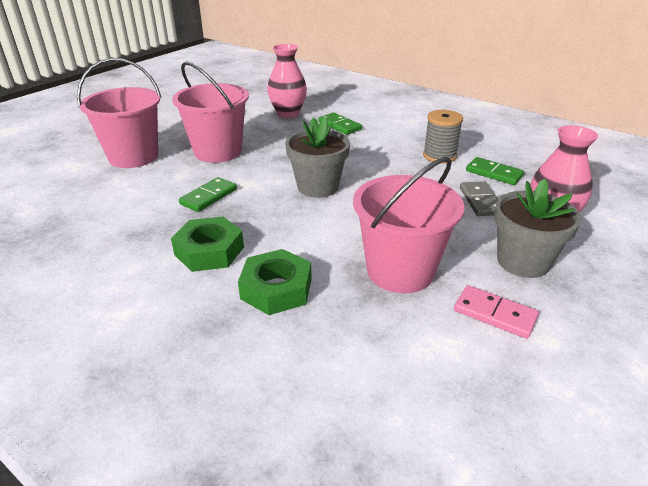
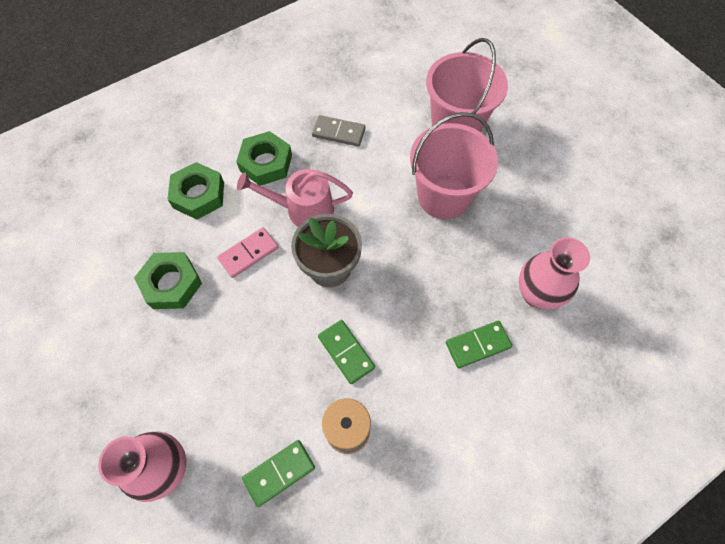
camera: 110 degrees right, 30 degrees up
green domino [179,177,237,212] -> green domino moved to [318,320,375,384]
pink bucket [353,157,465,293] -> green nut [134,252,202,309]
pink domino [454,285,539,339] -> pink domino moved to [217,227,278,278]
grey domino [460,181,498,216] -> grey domino moved to [312,115,365,147]
grey flower pot [494,178,582,278] -> none
none -> pink watering can [237,169,353,227]

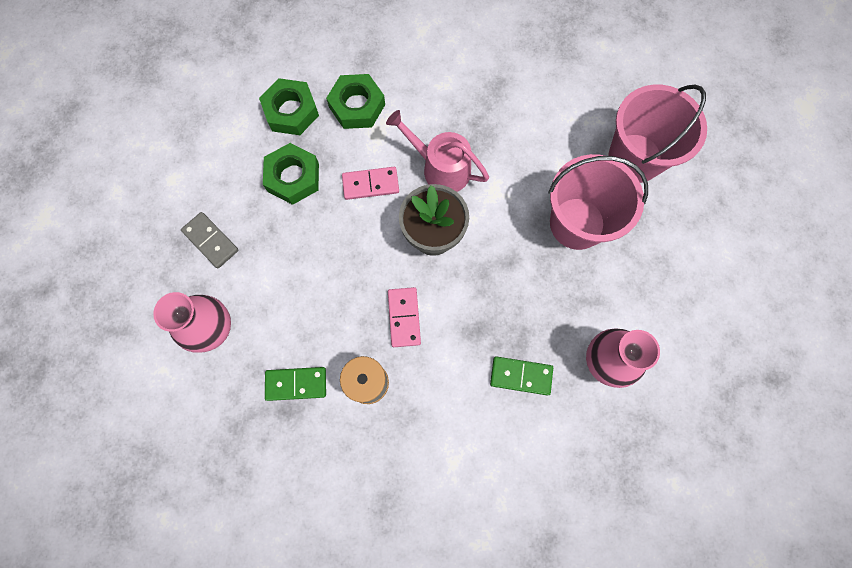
camera: 30 degrees right, 10 degrees up
green nut [236,131,292,186] -> green nut moved to [259,78,319,135]
grey domino [312,115,365,147] -> grey domino moved to [181,212,239,268]
green domino [318,320,375,384] -> pink domino [388,287,421,347]

